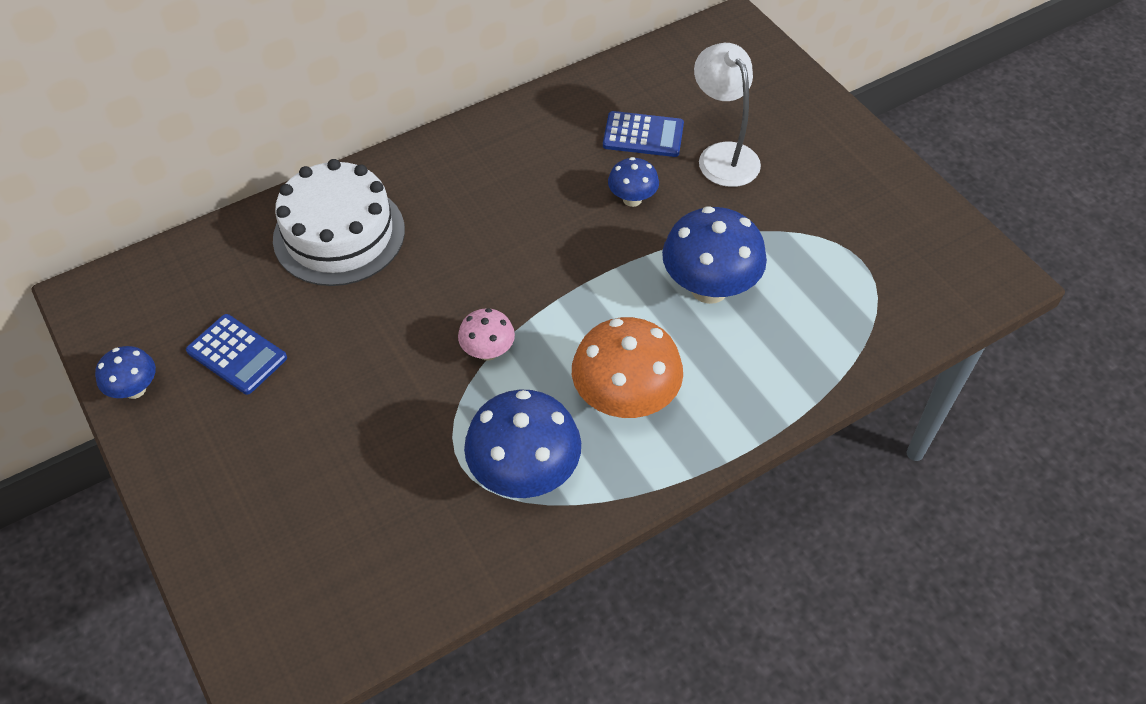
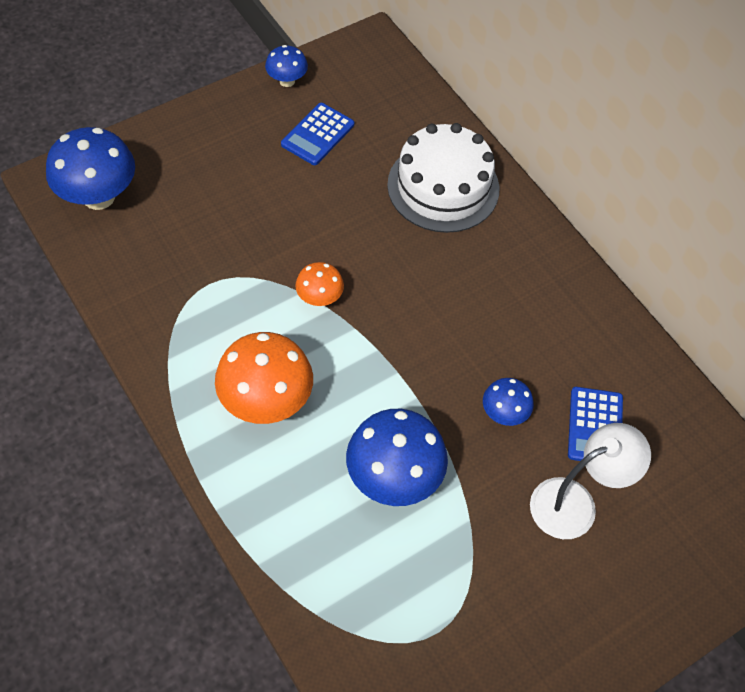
camera: 85 degrees right, 5 degrees up
pink mushroom [458,308,515,361] -> orange mushroom [295,262,344,306]
blue mushroom [464,390,581,498] -> blue mushroom moved to [46,127,135,210]

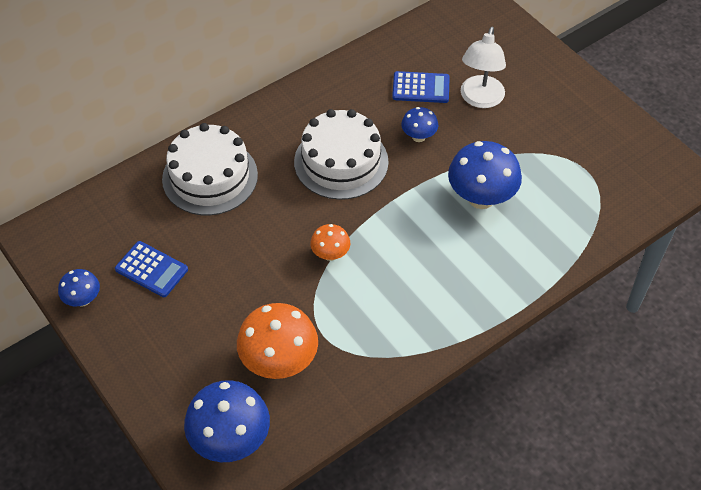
camera: 90 degrees left, 5 degrees down
orange mushroom [215,332,313,424] -> orange mushroom moved to [237,303,318,379]
white lamp [530,423,651,539] -> white lamp turned 135 degrees counterclockwise [461,27,506,108]
none -> white cake [294,109,389,200]

